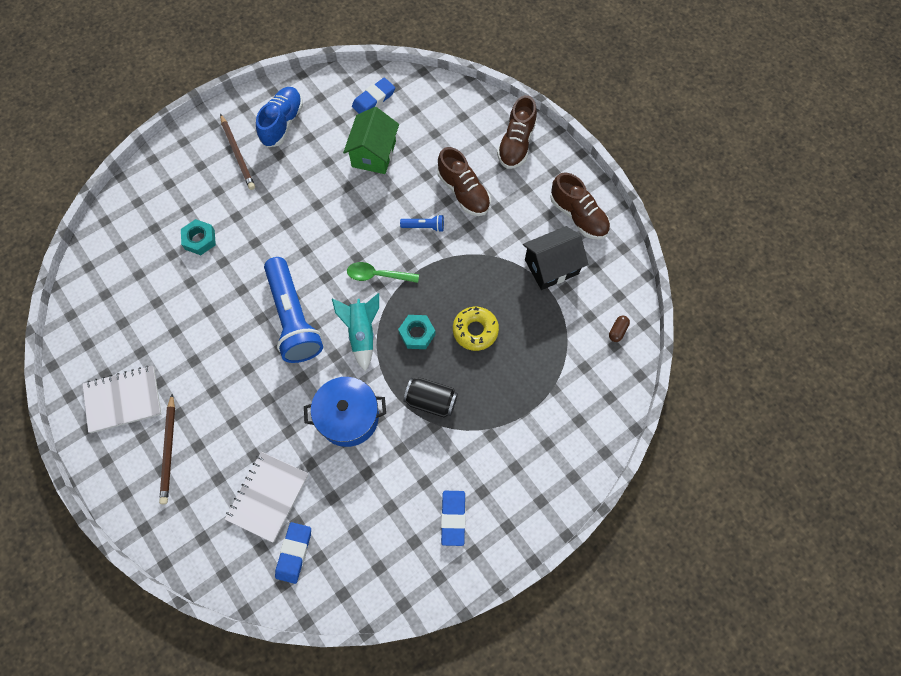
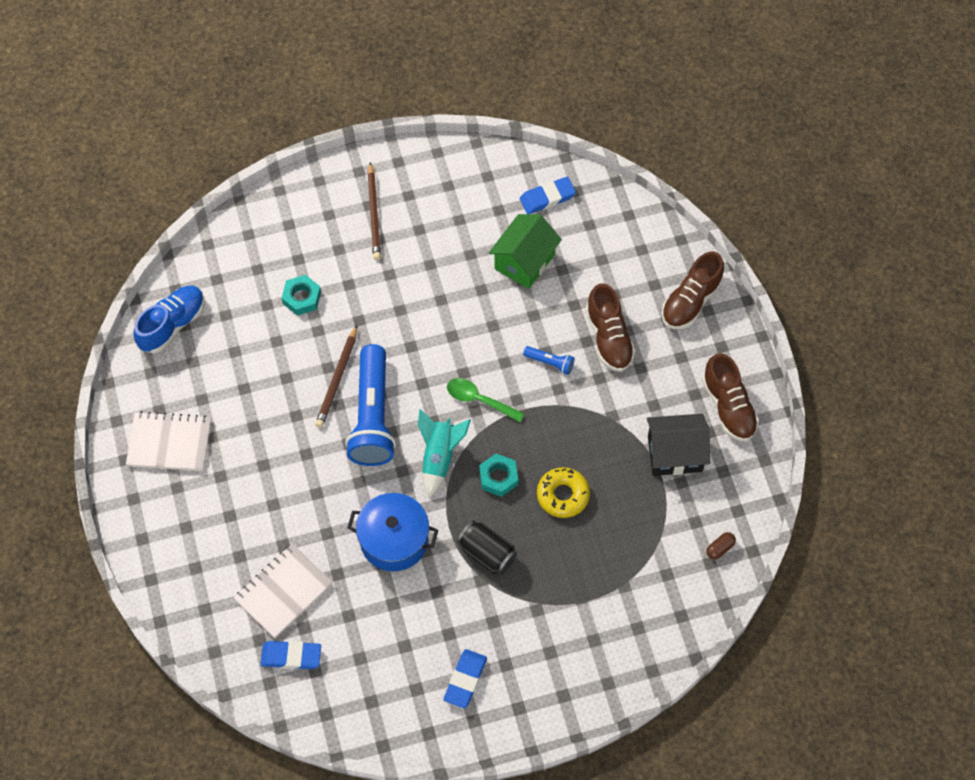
camera: 20 degrees right, 5 degrees down
brown pencil [159,394,175,504] -> brown pencil moved to [315,325,357,428]
blue shoe [256,87,303,147] -> blue shoe moved to [133,286,205,353]
blue eraser [275,522,311,584] -> blue eraser turned 60 degrees clockwise [260,641,321,669]

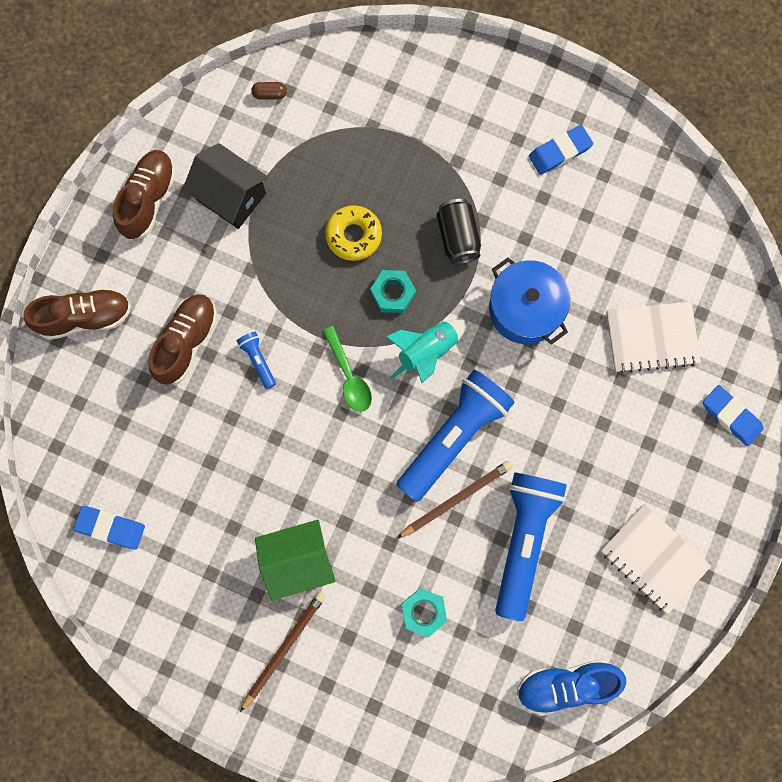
camera: 140 degrees left, 15 degrees up
blue eraser [260,641,321,669] -> blue eraser moved to [703,385,763,446]
green house [489,214,562,289] -> green house moved to [255,520,336,601]
none -> blue flashlight [495,472,567,621]

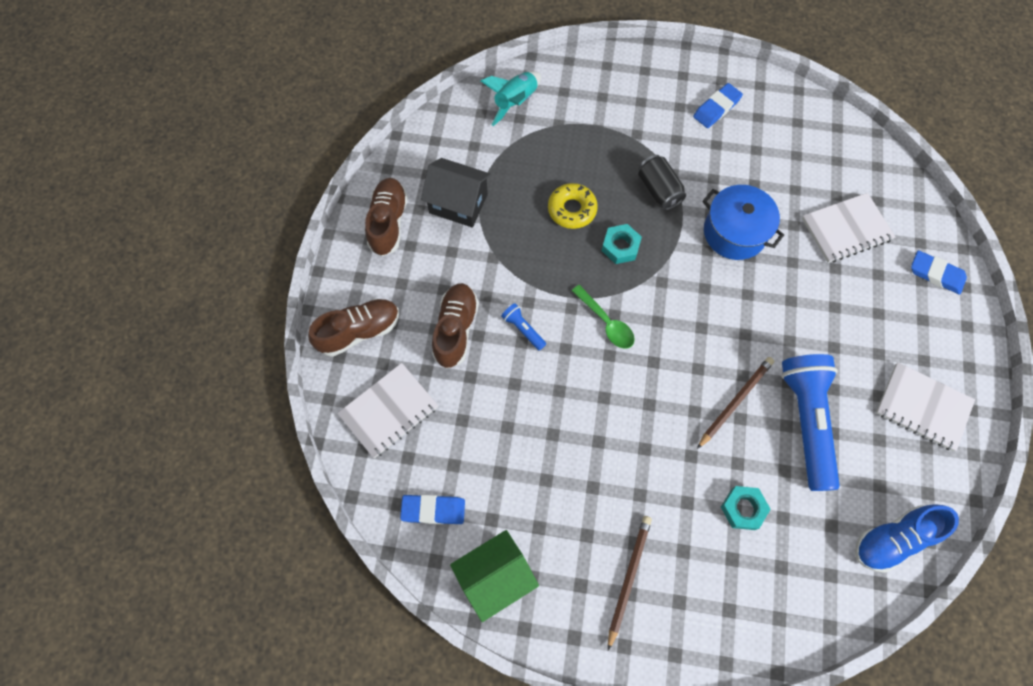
camera: 15 degrees left, 10 degrees down
brown capsule [251,82,287,99] -> none
green house [255,520,336,601] -> green house moved to [450,530,539,622]
turquoise rocket [385,319,468,383] -> turquoise rocket moved to [481,71,541,126]
blue flashlight [396,370,515,502] -> none
none -> white notebook [337,363,438,458]

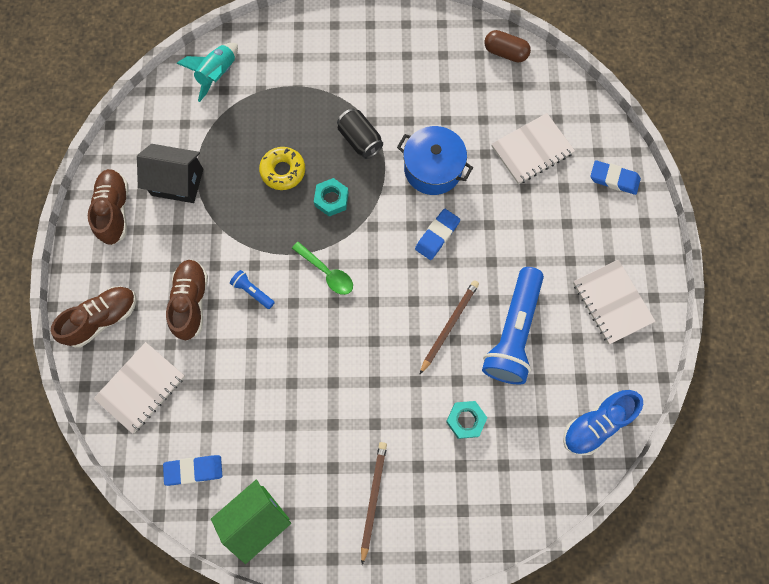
camera: 10 degrees left, 5 degrees up
blue eraser [693,83,743,128] -> blue eraser moved to [415,209,460,260]
blue flashlight [781,354,840,491] -> blue flashlight turned 150 degrees counterclockwise [482,267,544,385]
white notebook [876,362,975,451] -> white notebook turned 45 degrees clockwise [573,260,655,344]
none -> brown capsule [484,30,531,63]

